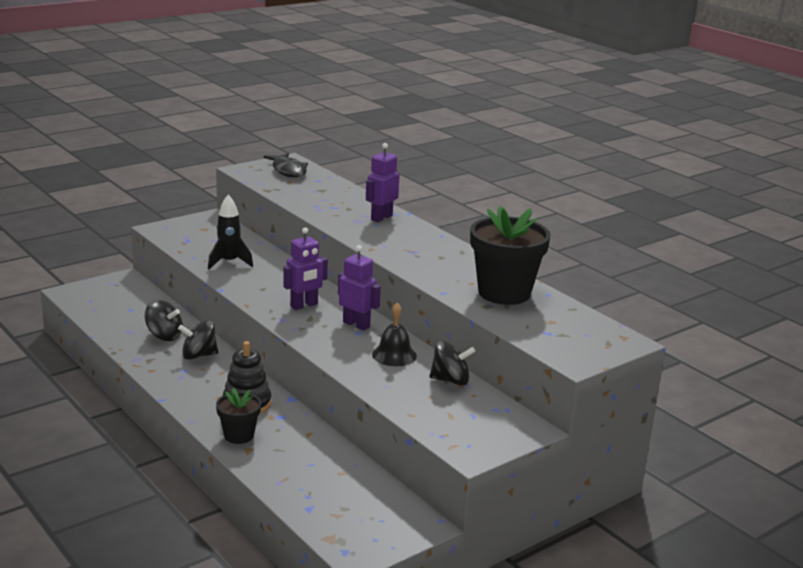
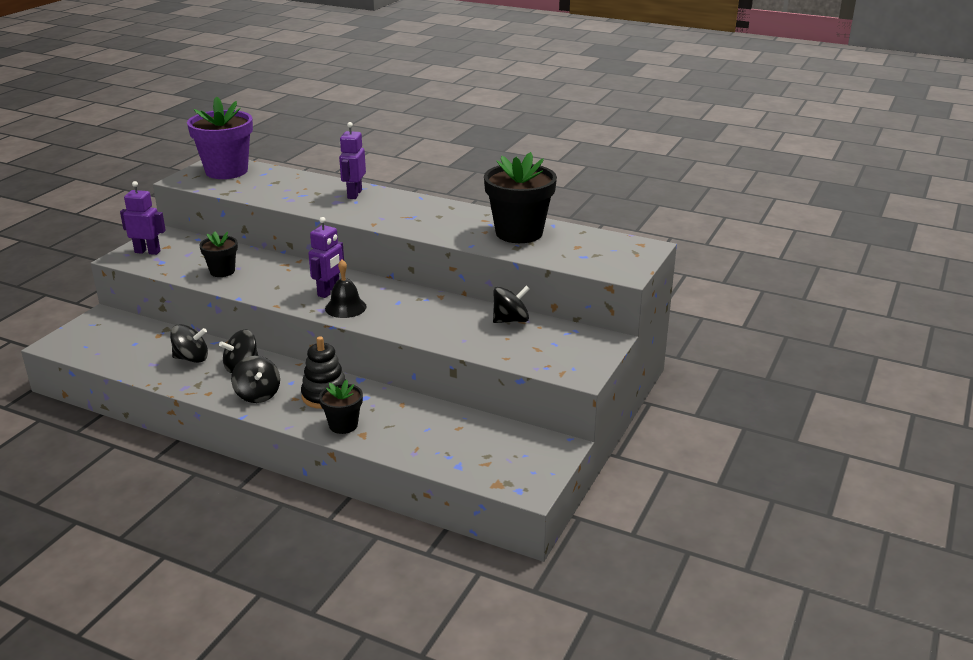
camera: 25 degrees left, 5 degrees up
black rocket [208,195,253,269] -> black flower pot [199,231,238,277]
black fish [264,153,308,177] -> purple flower pot [187,96,253,179]
purple robot [338,245,381,331] -> purple robot moved to [120,181,166,255]
black bell [372,303,417,366] -> black bell moved to [325,260,367,318]
none -> black spinning top [231,356,280,403]

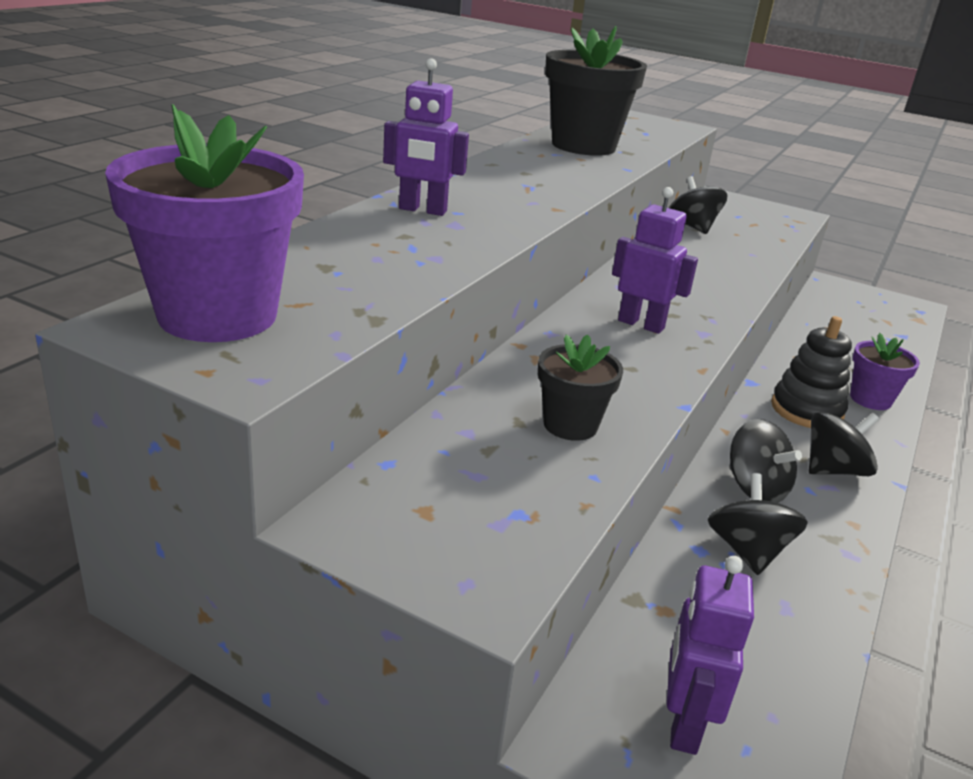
camera: 90 degrees left, 0 degrees up
purple robot [120,181,166,255] -> purple robot moved to [667,556,754,755]
black flower pot [319,379,363,434] -> purple flower pot [850,333,920,410]
black bell [325,260,367,318] -> none

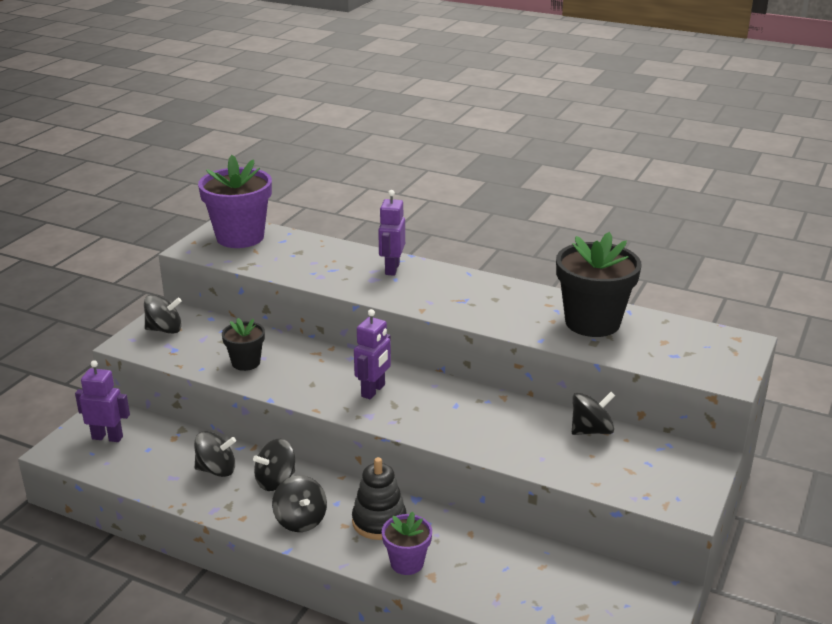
camera: 90 degrees right, 0 degrees up
none -> black spinning top [144,294,182,334]

